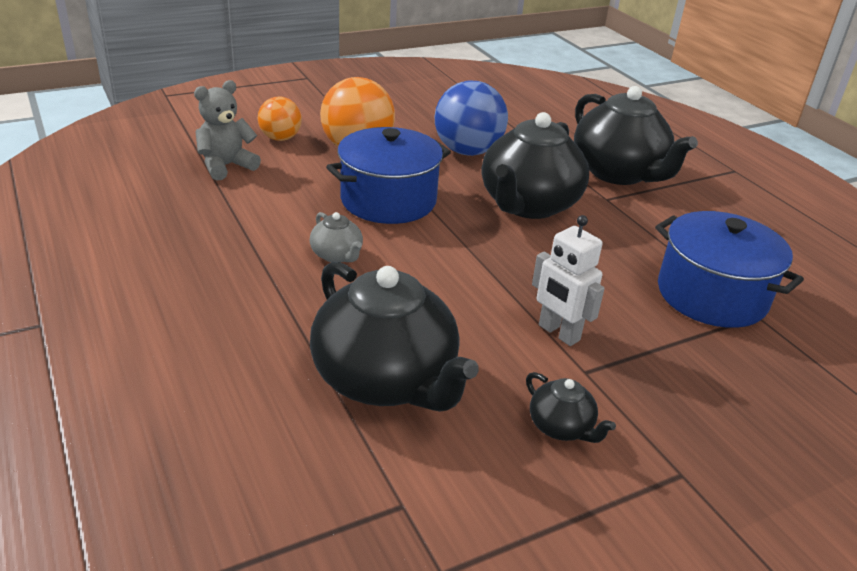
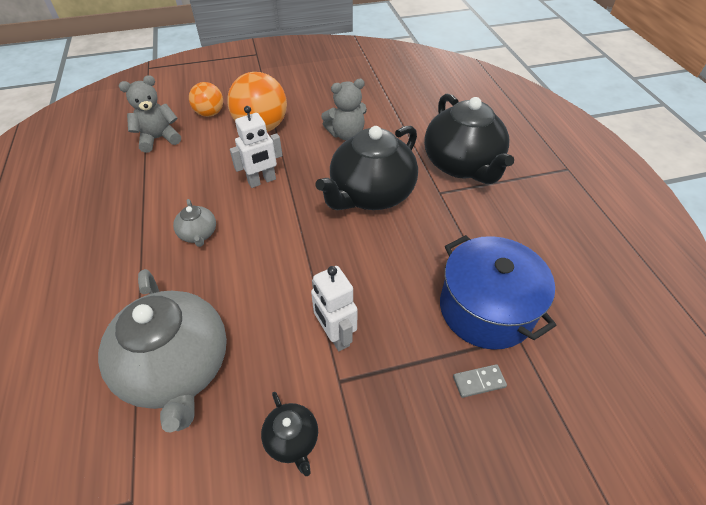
camera: 15 degrees right, 15 degrees up
black teapot [310,262,479,412] -> grey teapot [98,269,227,433]
blue pot [326,127,451,224] -> white robot [230,106,283,188]
blue ball [434,81,508,156] -> grey teddy bear [321,79,367,140]
none -> grey domino [453,364,507,398]

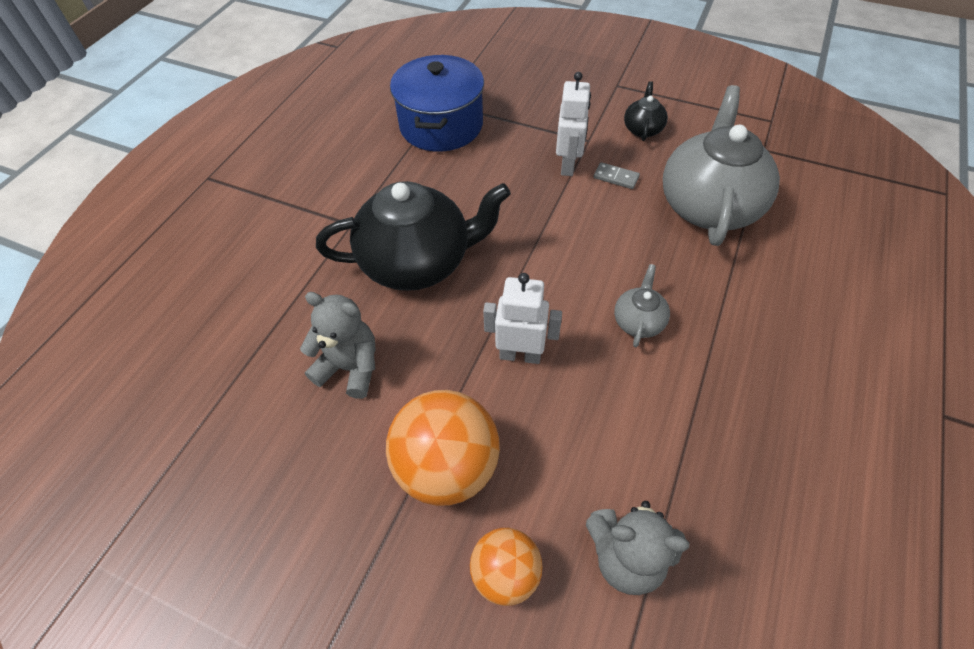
camera: 140 degrees left, 5 degrees up
black teapot [424,94,514,184] -> none
grey domino [453,364,507,398] -> grey domino moved to [594,162,640,189]

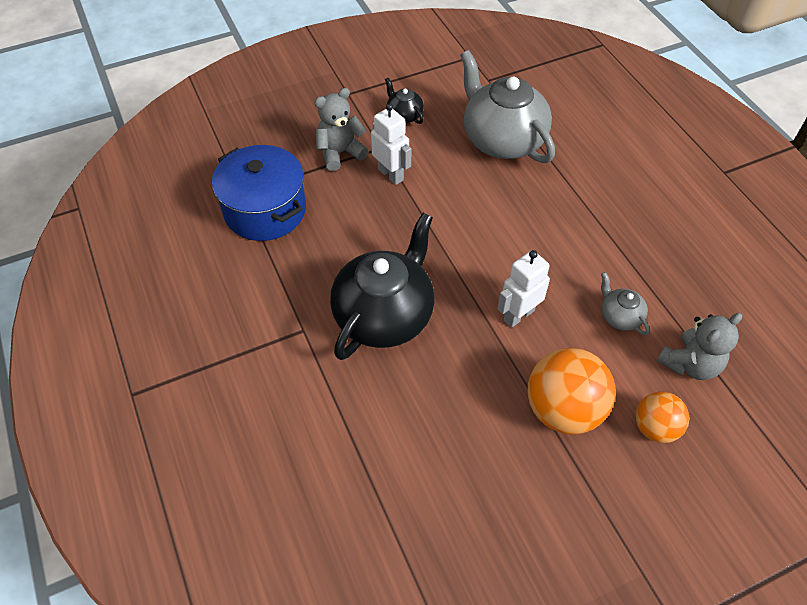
camera: 50 degrees left, 0 degrees up
grey teddy bear [300,292,376,399] -> grey teddy bear moved to [314,88,369,171]
grey domino [594,162,640,189] -> none
grey teapot [614,264,670,347] -> grey teapot moved to [601,272,650,335]

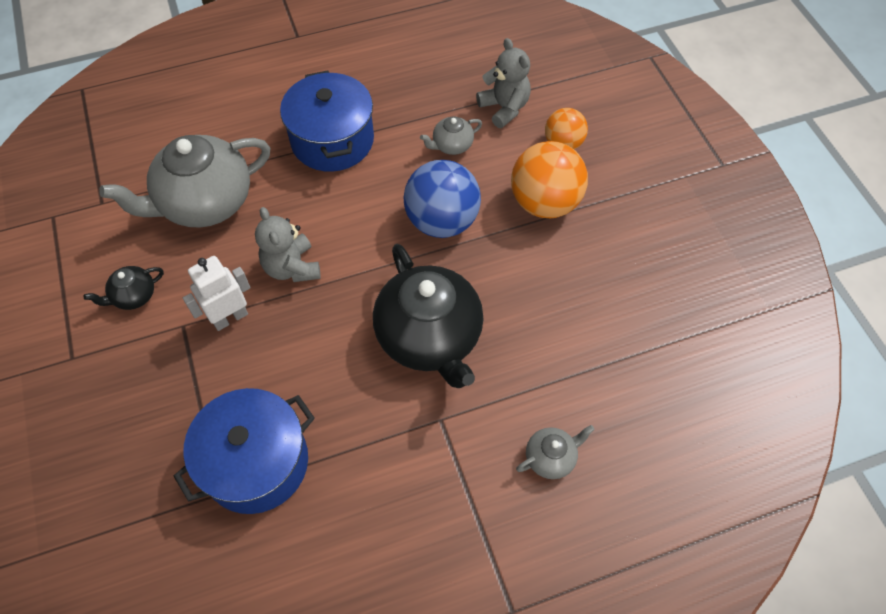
camera: 85 degrees left, 5 degrees up
grey teddy bear [314,88,369,171] -> grey teddy bear moved to [255,207,321,282]
black teapot [330,213,434,360] -> black teapot turned 150 degrees counterclockwise [373,244,483,388]
white robot [497,250,550,328] -> blue ball [404,160,481,238]
none -> blue pot [280,70,374,172]
none -> grey teapot [516,425,595,479]

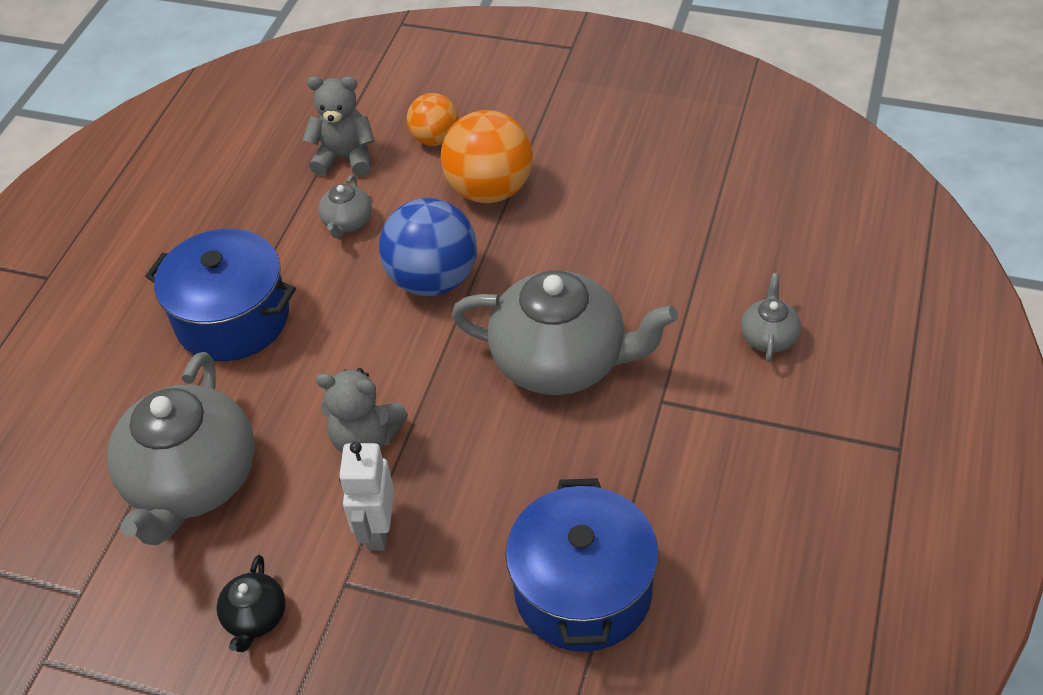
camera: 50 degrees left, 10 degrees down
black teapot [373,244,483,388] -> grey teapot [452,270,678,395]

